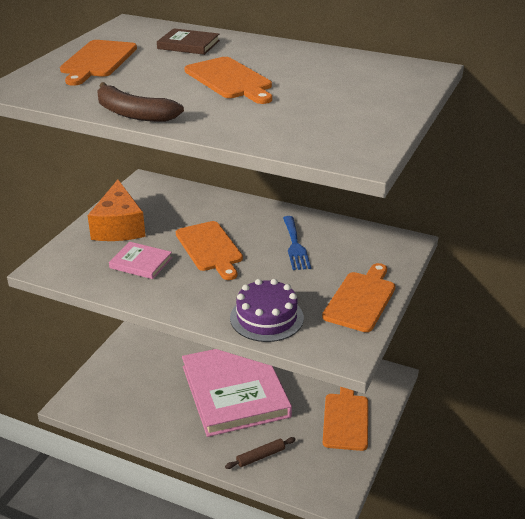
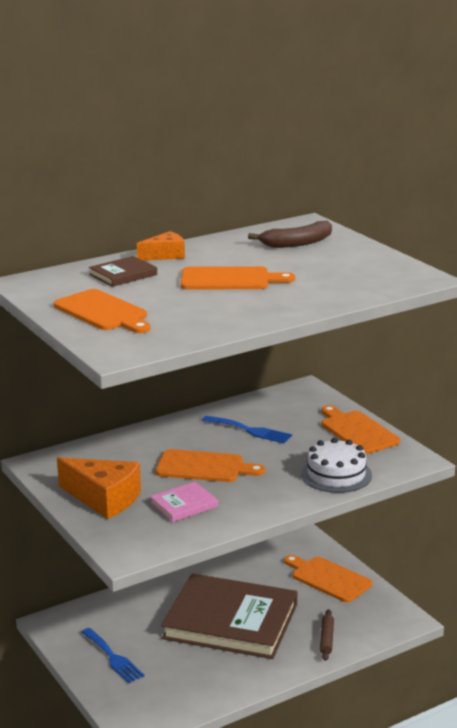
camera: 55 degrees left, 10 degrees down
brown banana [97,82,184,122] -> brown banana moved to [248,221,332,248]
pink book [182,349,292,437] -> brown book [161,574,297,659]
purple cake [230,279,304,342] -> white cake [301,438,372,493]
none -> blue fork [81,628,144,684]
none -> orange cheese [137,231,185,260]

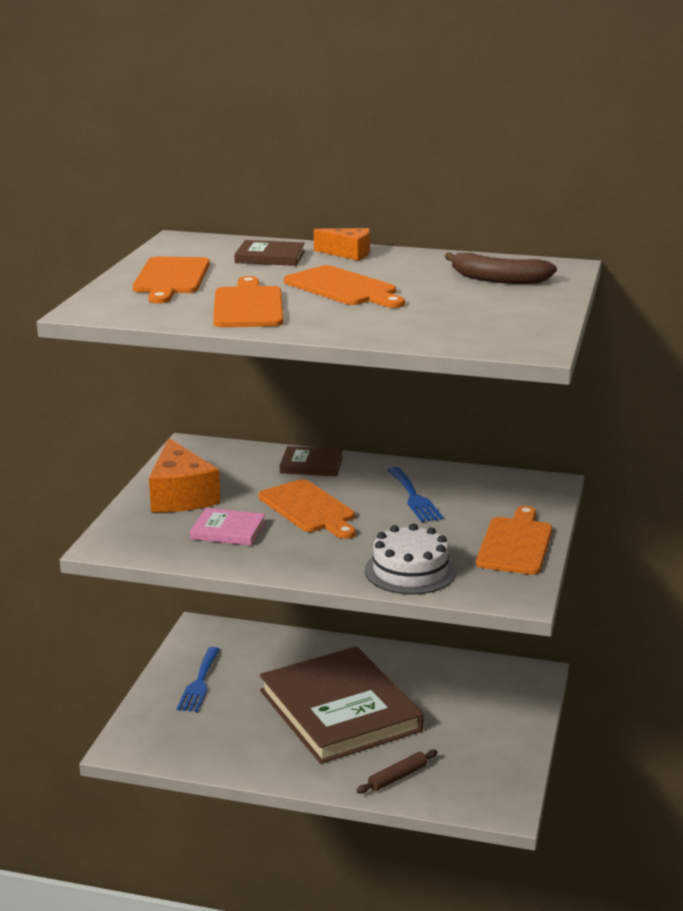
camera: 45 degrees right, 0 degrees up
orange cutting board [284,555,372,602] -> orange cutting board moved to [213,276,283,327]
none -> brown book [280,446,343,476]

